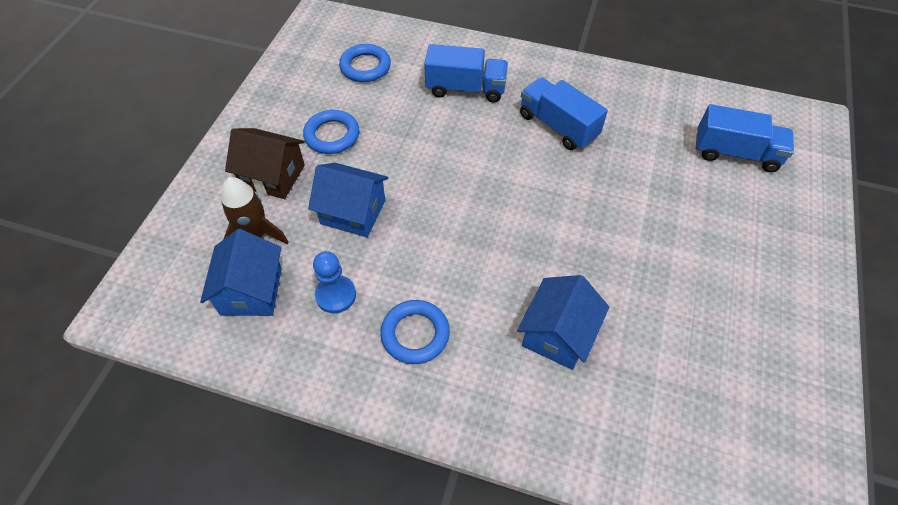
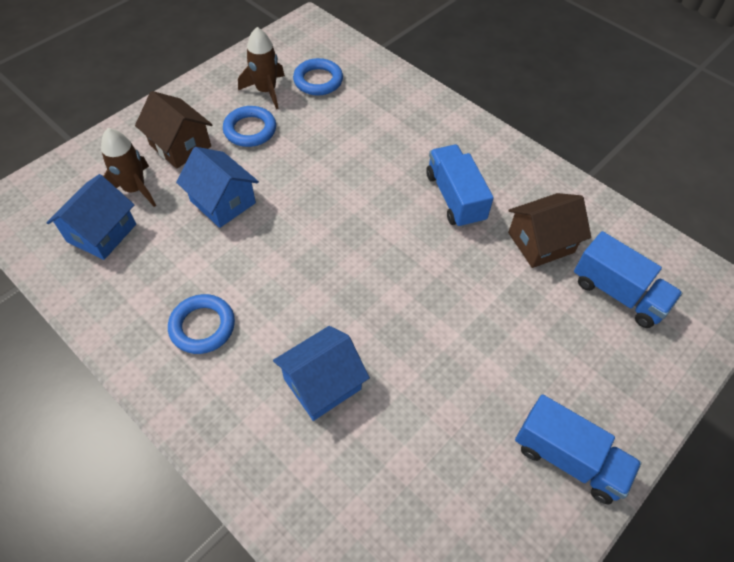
camera: 25 degrees right, 0 degrees up
blue pawn [313,251,356,313] -> none
blue truck [424,44,508,102] -> blue truck moved to [515,395,642,505]
none -> brown rocket [238,27,285,109]
none -> brown house [508,193,591,268]

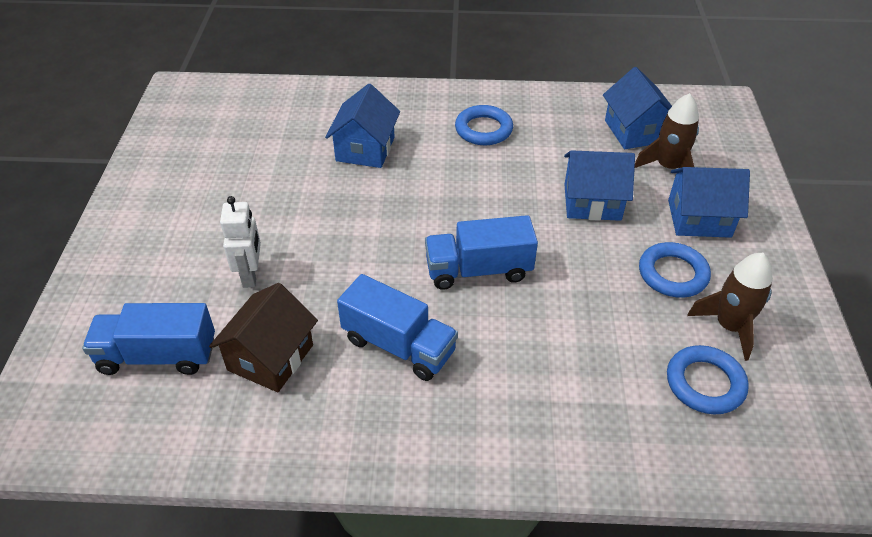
camera: 140 degrees right, 10 degrees down
brown house [135,91,213,169] -> blue house [668,167,750,238]
blue truck [515,395,642,505] -> blue truck moved to [425,215,538,290]
none -> white robot [220,196,261,288]

